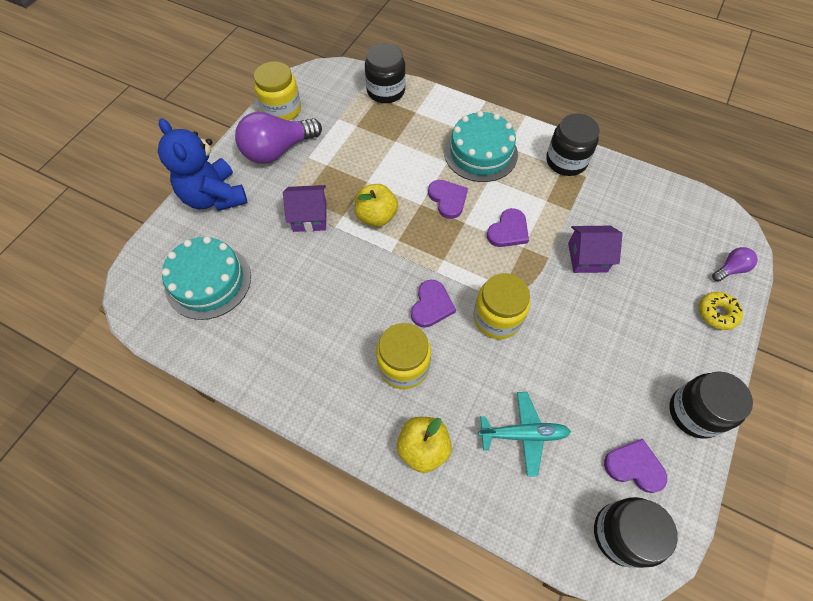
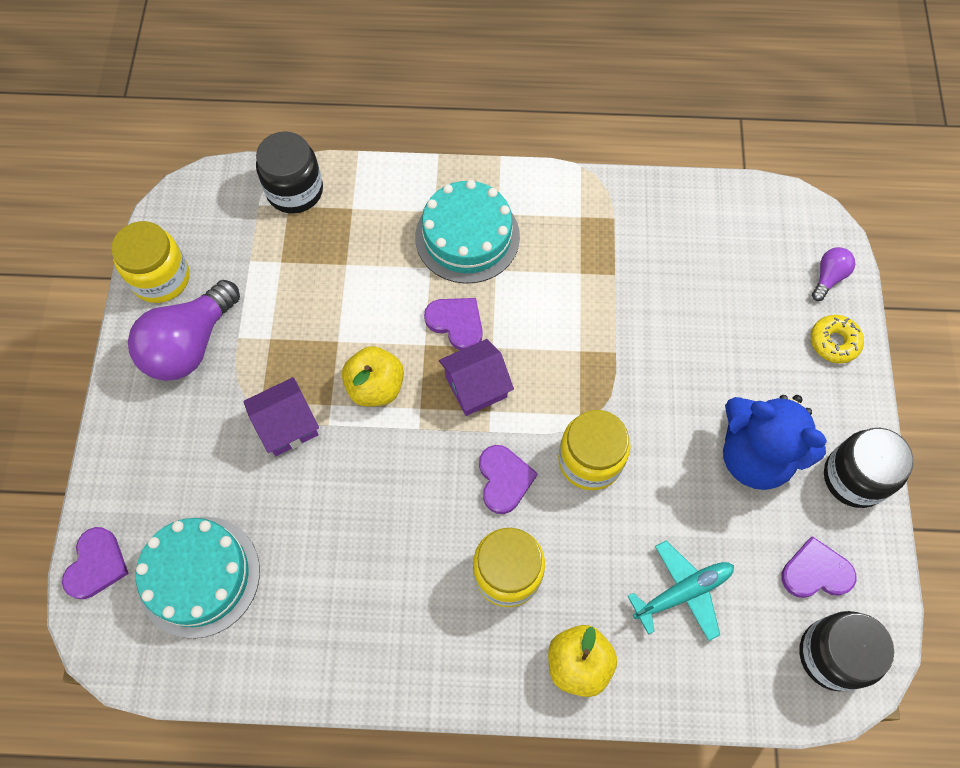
camera: 25 degrees left, 5 degrees up
blue teddy bear [158,118,247,211] -> blue teddy bear moved to [723,395,827,490]
purple heart [487,208,529,247] -> purple heart moved to [62,527,129,599]
black jar [546,113,600,176] -> none
purple house [568,226,623,273] -> purple house moved to [439,339,514,416]

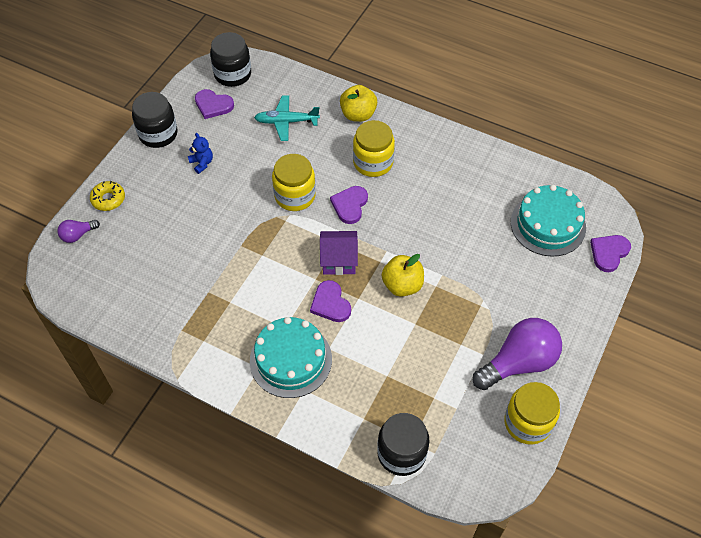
camera: 155 degrees left, 10 degrees down
purple house [243,377,319,456] -> none
blue teddy bear [723,395,827,490] -> blue teddy bear [188,133,213,174], size x0.43

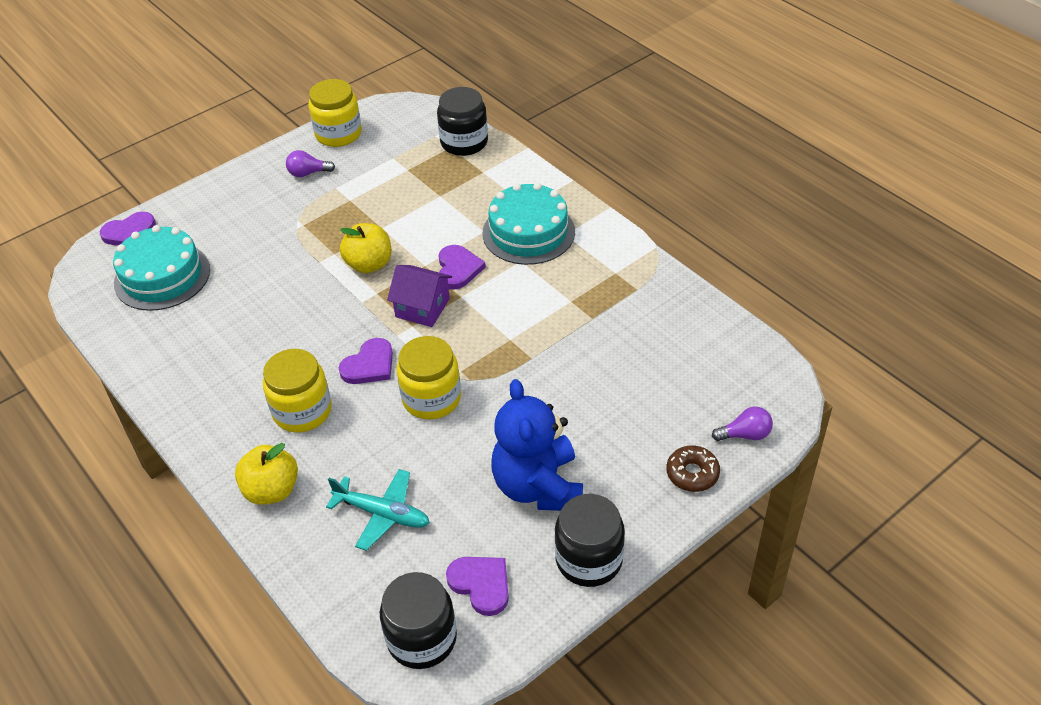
camera: 155 degrees left, 10 degrees down
yellow donut [90,181,125,211] -> brown donut [666,445,720,492]
blue teddy bear [188,133,213,174] -> blue teddy bear [491,379,583,511], size x2.33
purple light bulb [473,318,562,390] -> purple light bulb [286,150,335,177], size x0.47

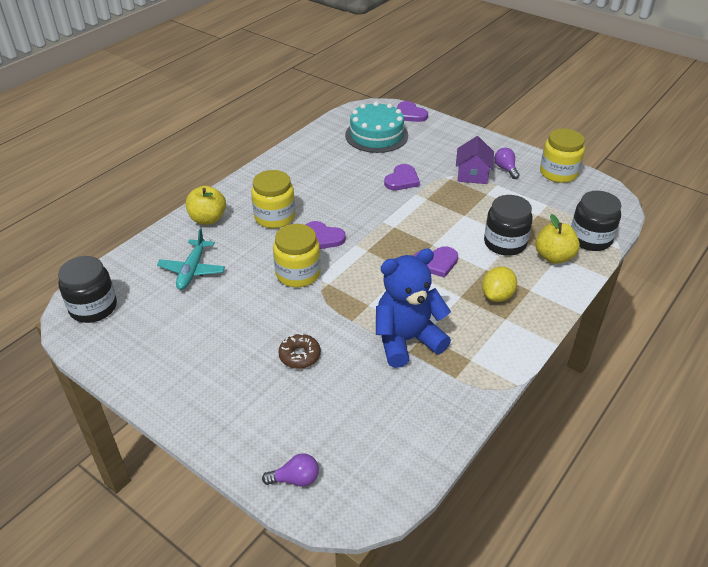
camera: 75 degrees right, 5 degrees down
yellow apple [340,223,391,273] -> yellow apple moved to [536,214,580,264]
purple house [387,265,452,327] -> purple house moved to [456,136,494,184]
purple heart [446,557,509,616] -> purple heart moved to [384,164,420,190]
turquoise cake [483,183,575,265] -> yellow lemon [482,266,517,302]
blue teddy bear [491,379,583,511] -> blue teddy bear moved to [376,248,451,368]
black jar [555,494,625,587] -> black jar moved to [484,195,533,256]
brown donut [666,445,720,492] -> brown donut moved to [278,333,321,369]
purple light bulb [712,407,773,441] -> purple light bulb turned 75 degrees counterclockwise [262,453,319,487]

